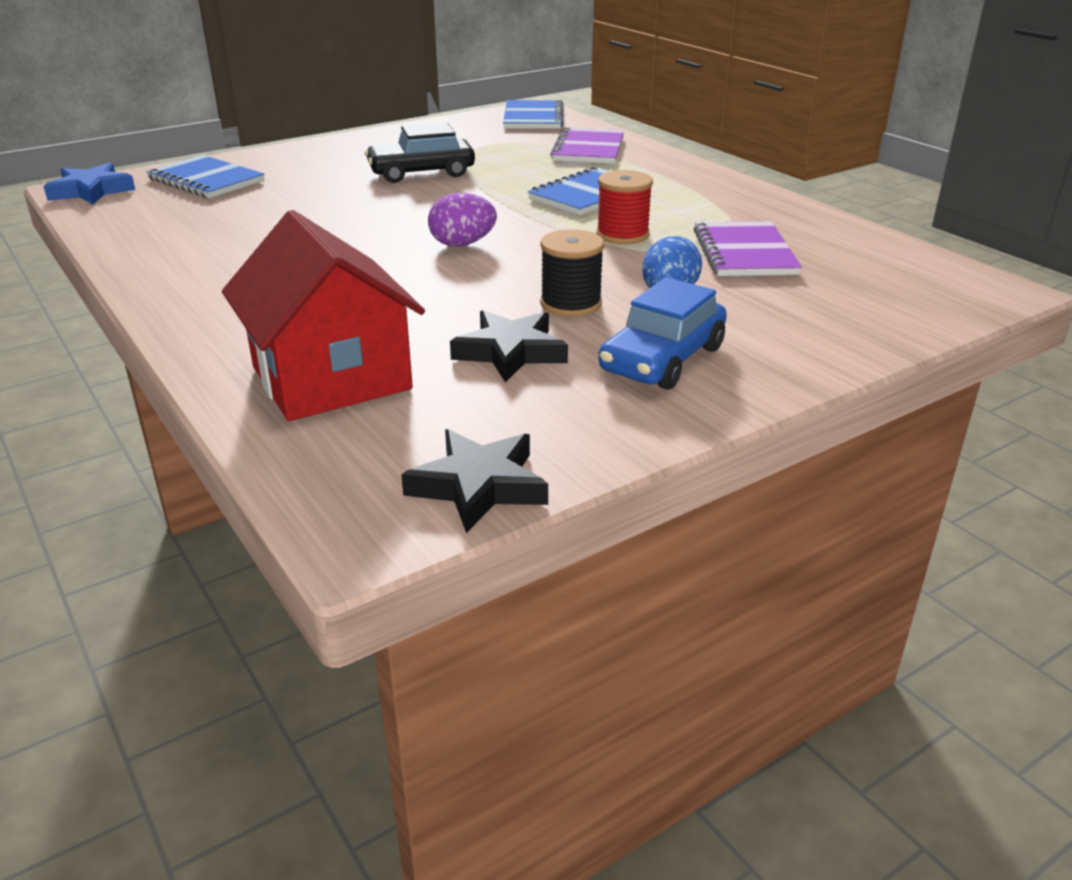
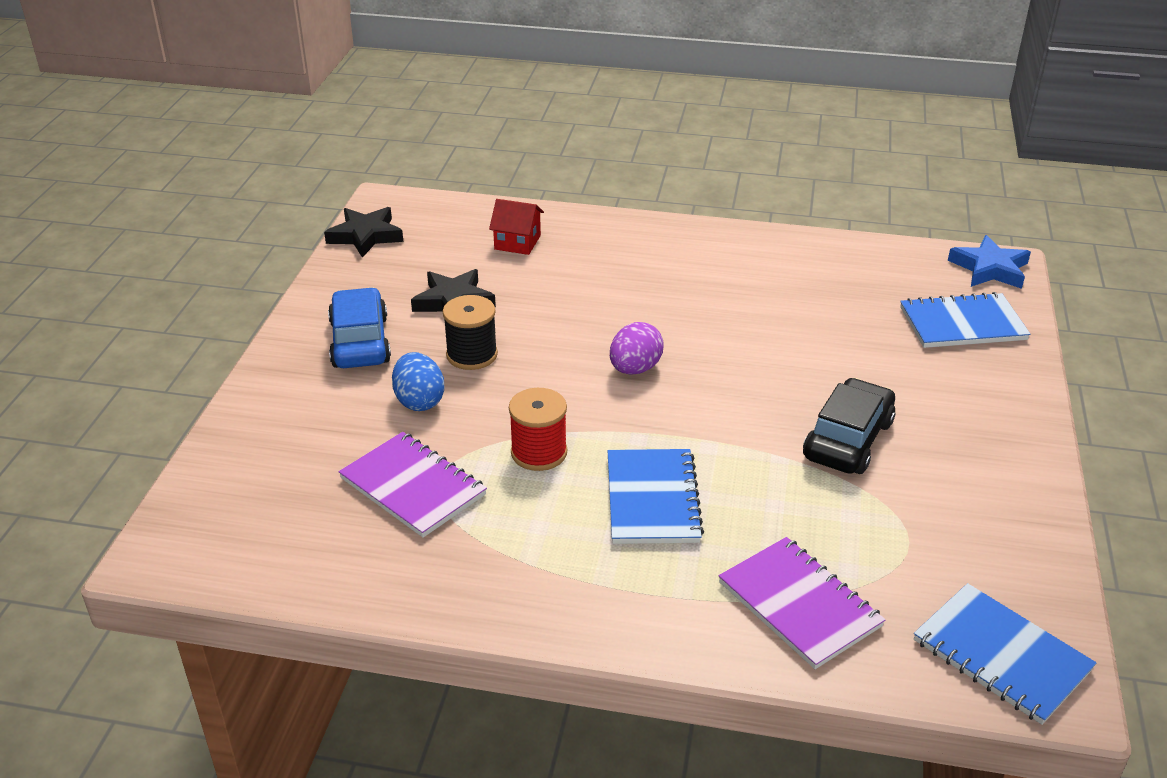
camera: 135 degrees right, 5 degrees up
red house [222,210,425,421] -> red house [489,199,544,255], size x0.48

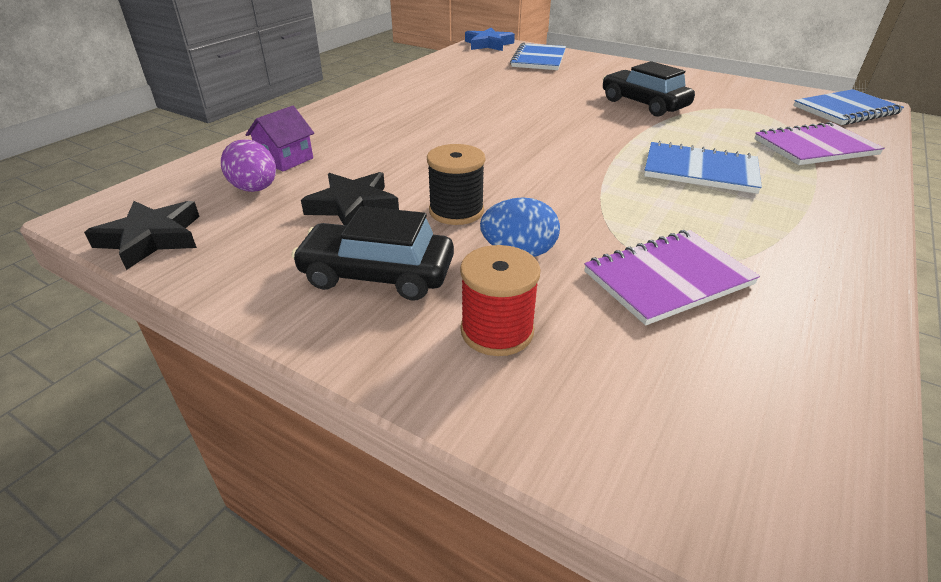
camera: 70 degrees left, 0 degrees up
blue car [328,287,391,368] -> black car [291,206,454,300]
red house [489,199,544,255] -> purple house [246,106,314,171]
red spool [509,388,567,471] -> red spool moved to [460,245,541,356]
purple egg [610,322,664,375] -> purple egg moved to [221,139,276,192]

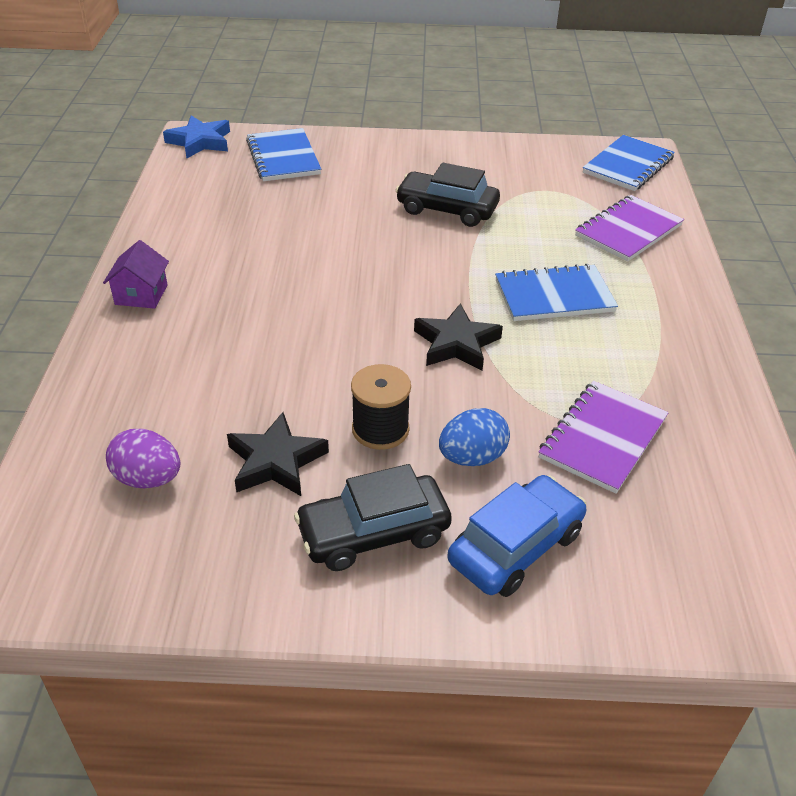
camera: 30 degrees left, 5 degrees up
black star [84,201,200,270] -> black star moved to [414,303,503,370]
purple house [246,106,314,171] -> purple house moved to [103,240,169,309]
red spool [460,245,541,356] -> blue car [447,475,587,597]

